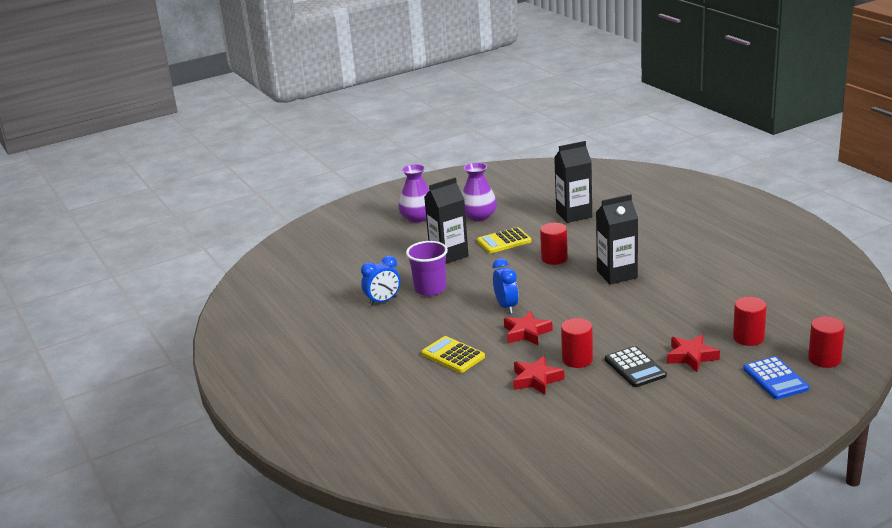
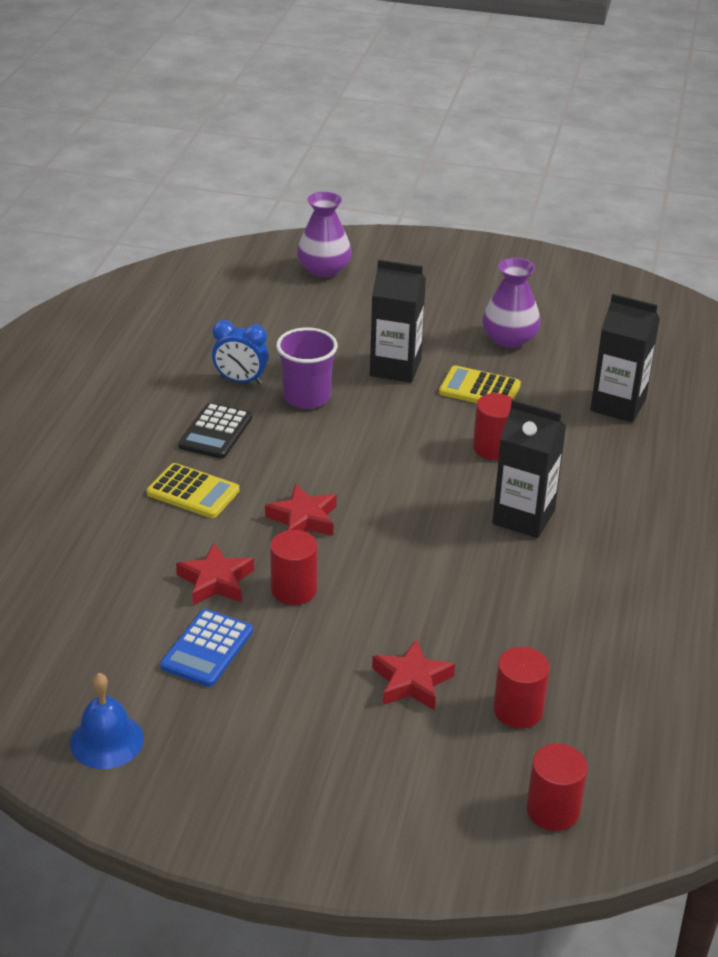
camera: 40 degrees right, 10 degrees up
purple vase [398,164,429,223] -> purple vase moved to [297,192,352,277]
yellow calculator [421,336,485,373] -> yellow calculator turned 120 degrees clockwise [147,463,239,518]
blue clock [493,258,518,314] -> none
black calculator [605,346,667,387] -> black calculator moved to [178,403,252,459]
blue calculator [743,356,809,399] -> blue calculator moved to [160,609,253,687]
none -> blue bell [70,673,144,769]

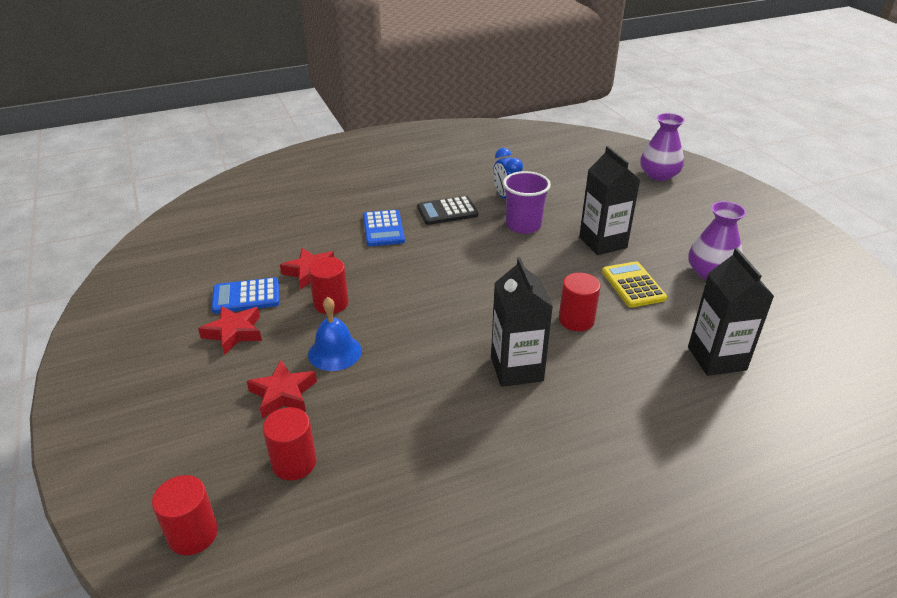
camera: 55 degrees right, 0 degrees up
blue bell [70,673,144,769] -> blue bell moved to [308,297,362,371]
yellow calculator [147,463,239,518] -> blue calculator [363,210,405,246]
red star [265,484,337,536] -> red star moved to [198,306,262,355]

